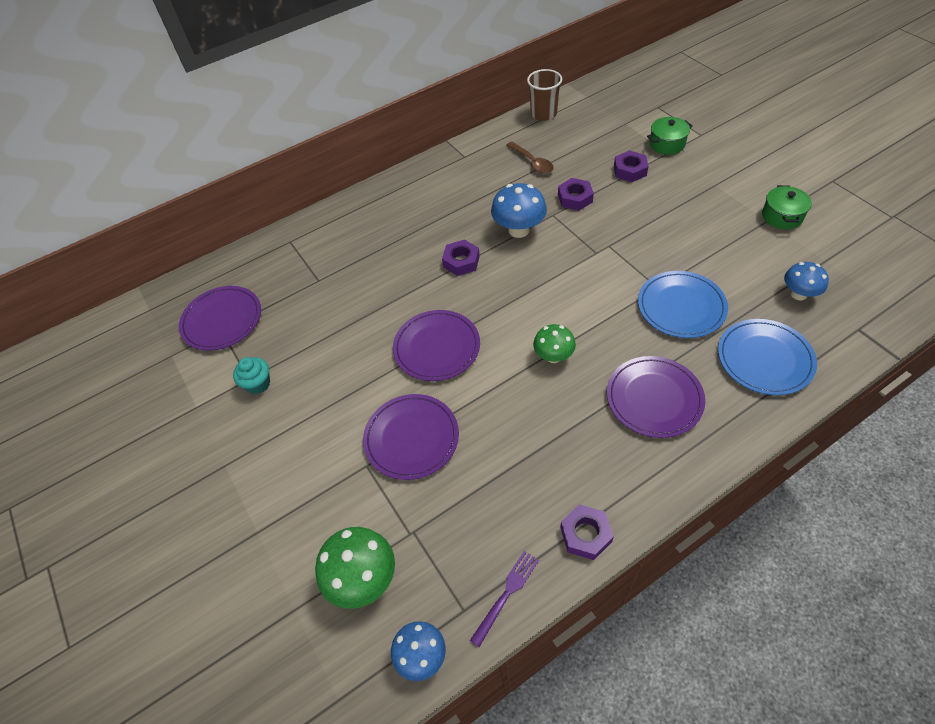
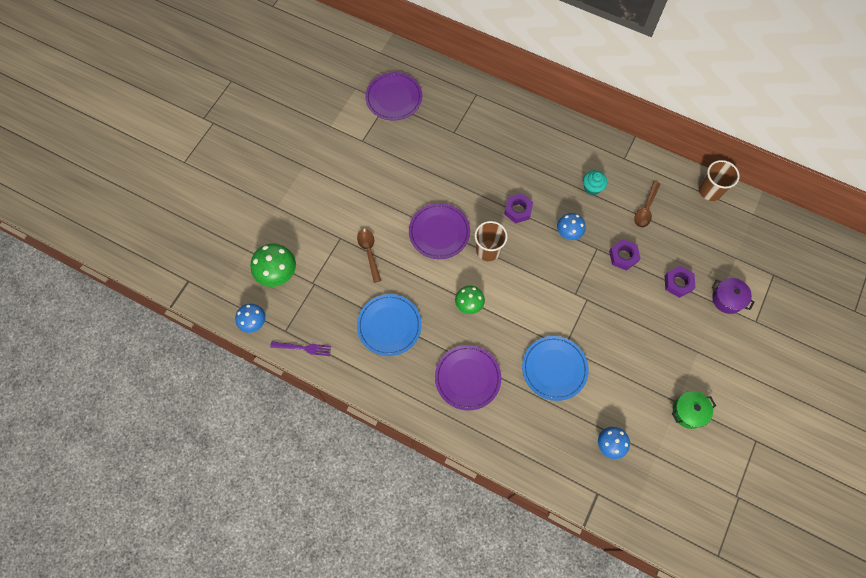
camera: 55 degrees right, 15 degrees up
turquoise cupcake [233,357,270,394] -> turquoise cupcake moved to [583,170,607,195]
purple plate [363,394,459,480] -> brown spoon [357,229,381,283]
blue mushroom [491,183,547,238] -> blue mushroom [557,213,586,240], size x0.65
purple nut [560,504,614,560] -> none
green pot [647,117,693,155] -> purple pot [712,278,755,314]
blue plate [718,319,817,395] -> blue plate moved to [357,294,422,356]
none -> brown cup [475,221,508,261]

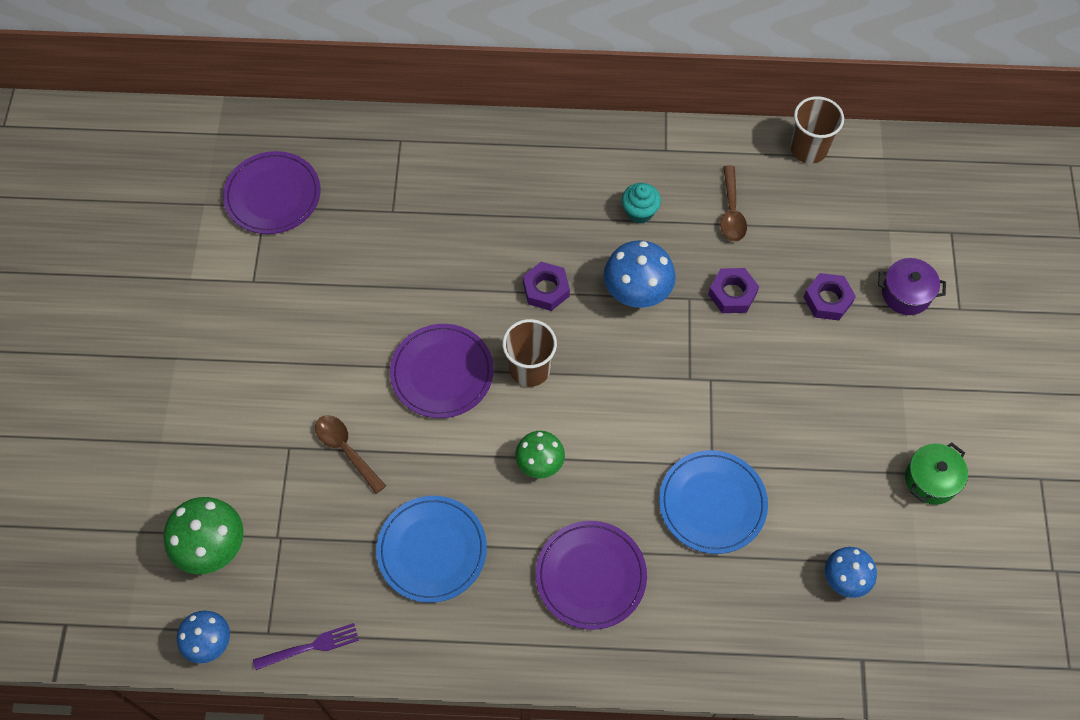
camera: 25 degrees left, 5 degrees down
blue mushroom [557,213,586,240] -> blue mushroom [604,240,676,308], size x1.53

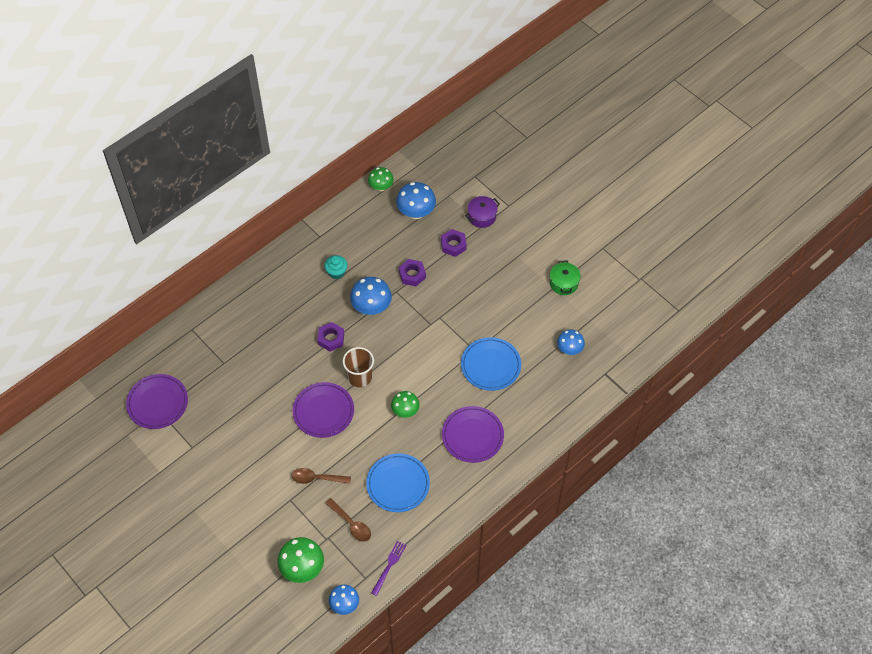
camera: 45 degrees left, 5 degrees down
brown spoon [720,165,747,242] -> brown spoon moved to [326,498,371,542]
brown cup [790,96,844,164] -> green mushroom [368,167,394,191]
none -> blue mushroom [396,182,436,219]

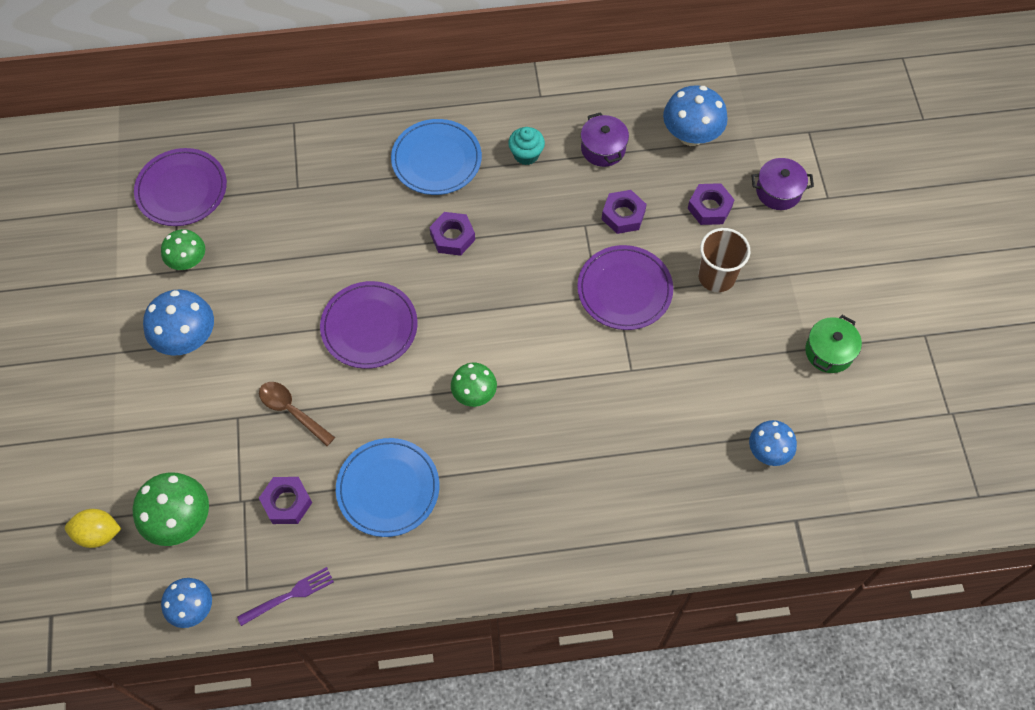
camera: 35 degrees right, 5 degrees up
brown spoon [326,498,371,542] -> purple nut [259,477,312,524]
brown cup [343,347,374,387] -> brown cup moved to [698,228,750,292]
blue mushroom [350,277,392,315] -> blue mushroom moved to [143,289,214,356]
green mushroom [368,167,394,191] -> green mushroom moved to [161,229,205,270]
purple plate [442,406,504,463] -> purple plate moved to [577,245,673,330]
blue plate [461,337,521,391] -> blue plate moved to [391,119,482,195]
none -> yellow lemon [65,509,121,548]
none -> purple pot [581,112,629,167]

